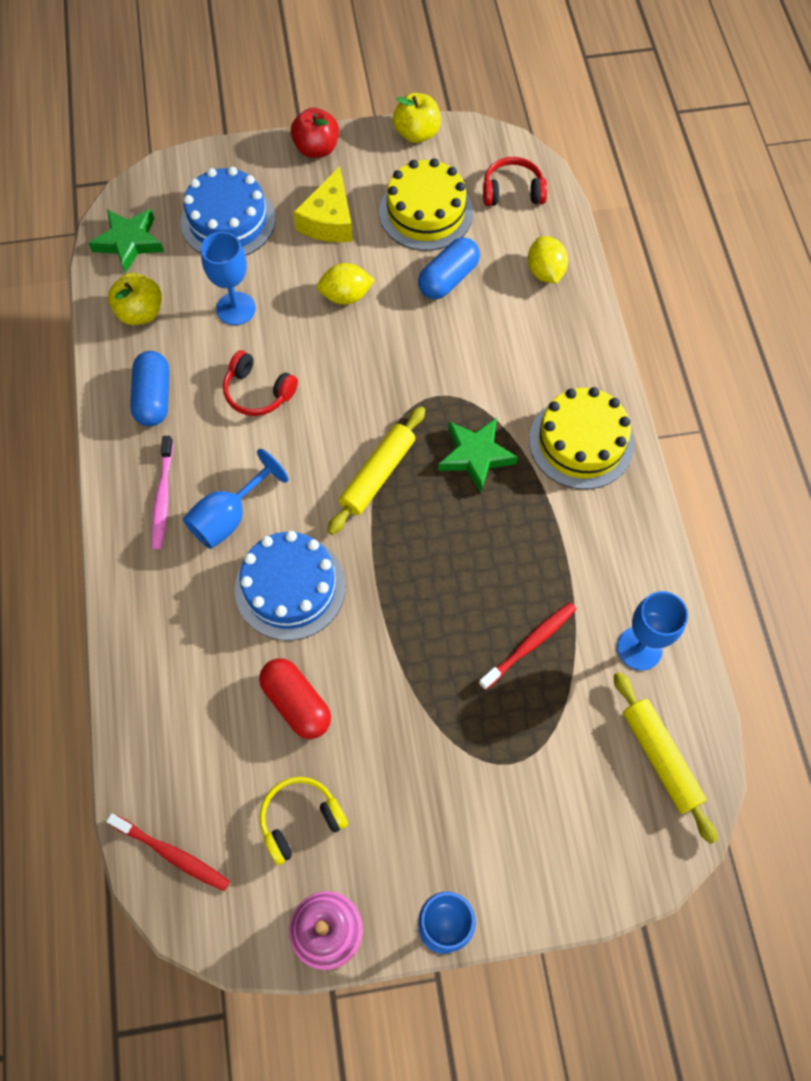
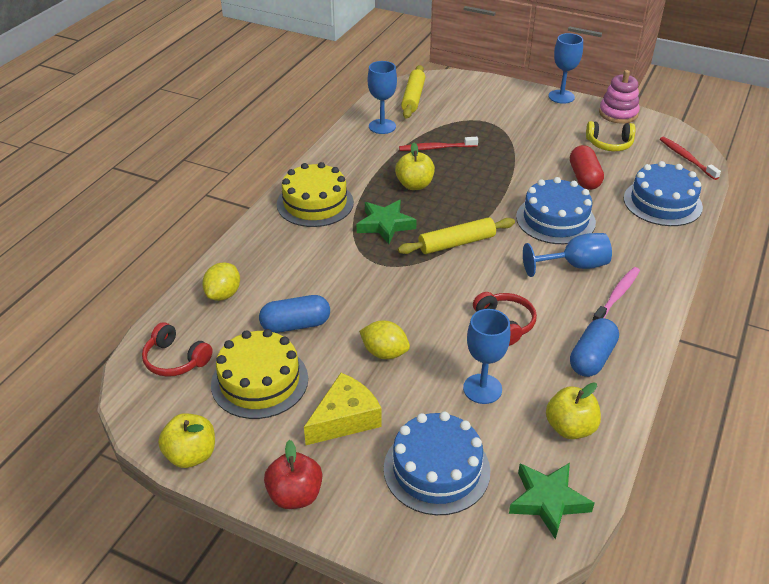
camera: 145 degrees left, 25 degrees down
none -> yellow apple [395,143,435,190]
none -> blue cake [624,161,703,226]

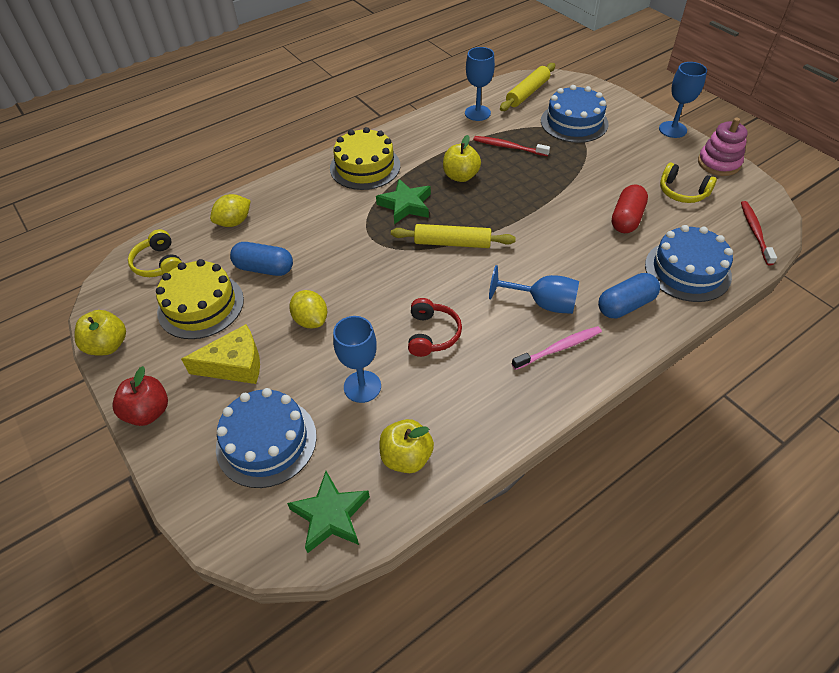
camera: 30 degrees right, 10 degrees up
red headphones [142,322,213,377] -> yellow headphones [128,229,182,277]
blue cake [516,177,596,244] -> blue cake moved to [541,85,609,143]
blue capsule [570,318,619,377] -> blue capsule moved to [598,273,660,318]

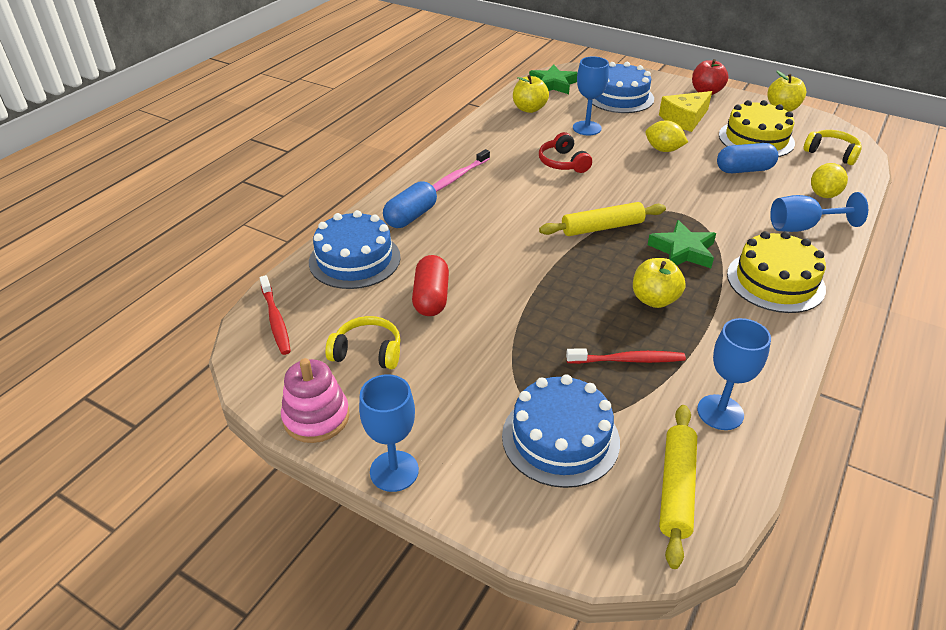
camera: 155 degrees right, 10 degrees down
blue goblet [489,265,579,314] -> blue goblet moved to [770,192,868,232]

